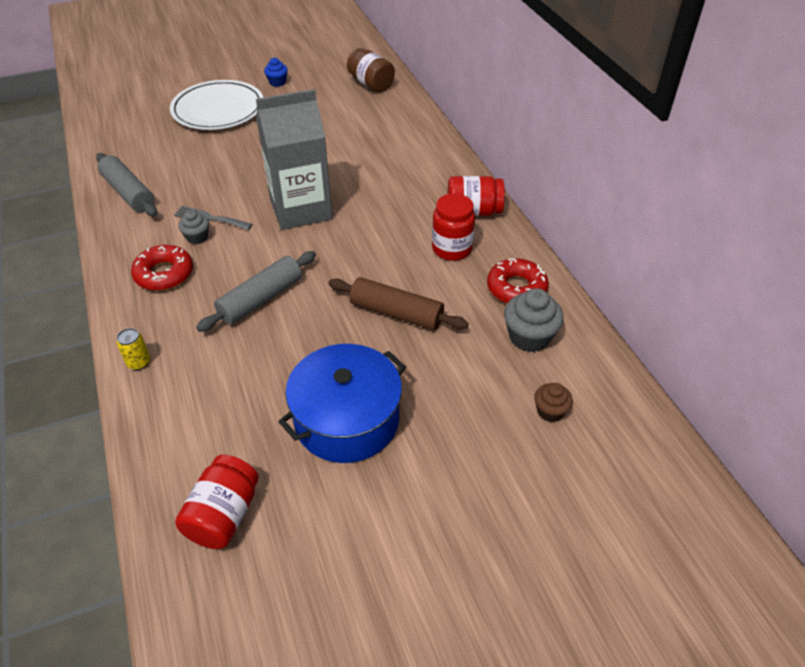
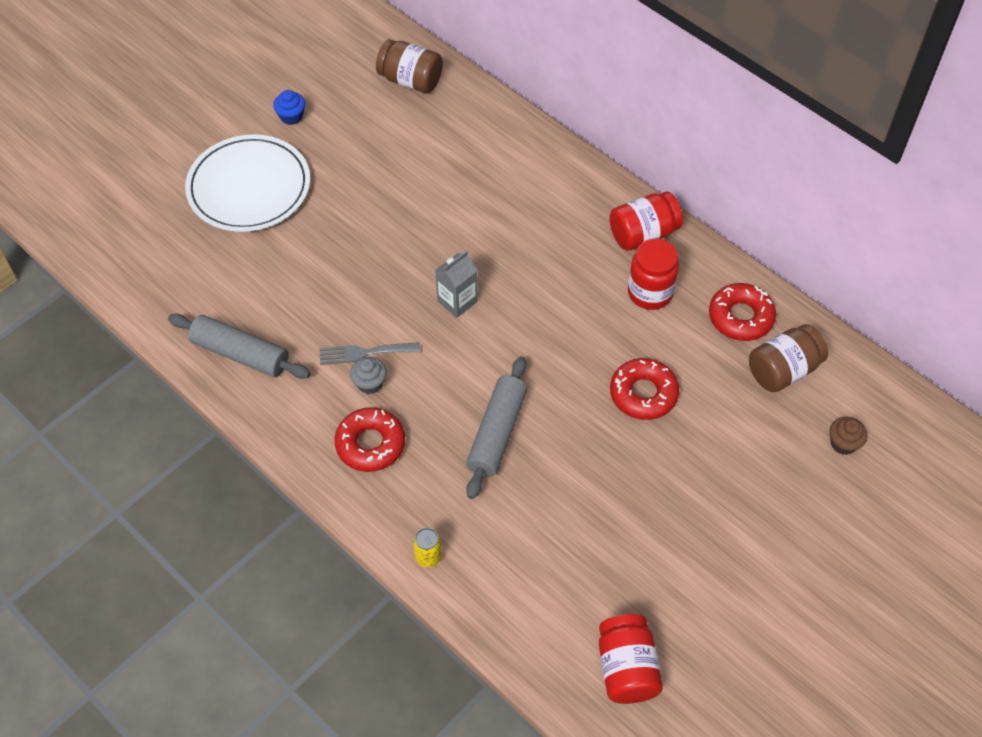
camera: 25 degrees left, 10 degrees up
grey carton [256,89,333,230] -> grey carton [435,251,478,318], size x0.46
blue pot [278,344,406,463] -> none
brown rolling pin [328,277,469,330] -> red donut [610,358,679,420]
grey cupcake [504,288,564,352] -> brown jar [749,324,828,392]

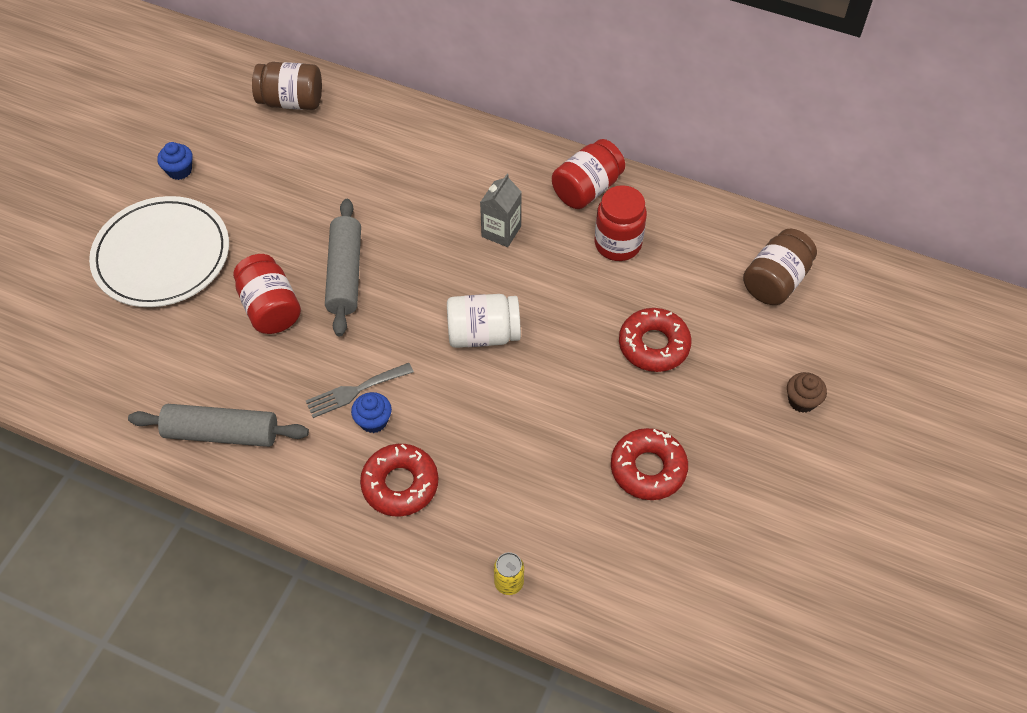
camera: 20 degrees left, 0 degrees up
grey cupcake [350,357,387,394] -> blue cupcake [351,392,392,433]
grey carton [435,251,478,318] -> grey carton moved to [480,174,522,247]
grey rolling pin [466,356,527,499] -> grey rolling pin moved to [325,199,361,336]
red jar [599,614,663,704] -> red jar moved to [233,254,301,334]
red donut [709,283,776,341] -> red donut moved to [611,428,688,500]
brown cupcake [829,417,867,455] -> brown cupcake moved to [787,372,827,413]
none -> white jar [447,294,521,348]

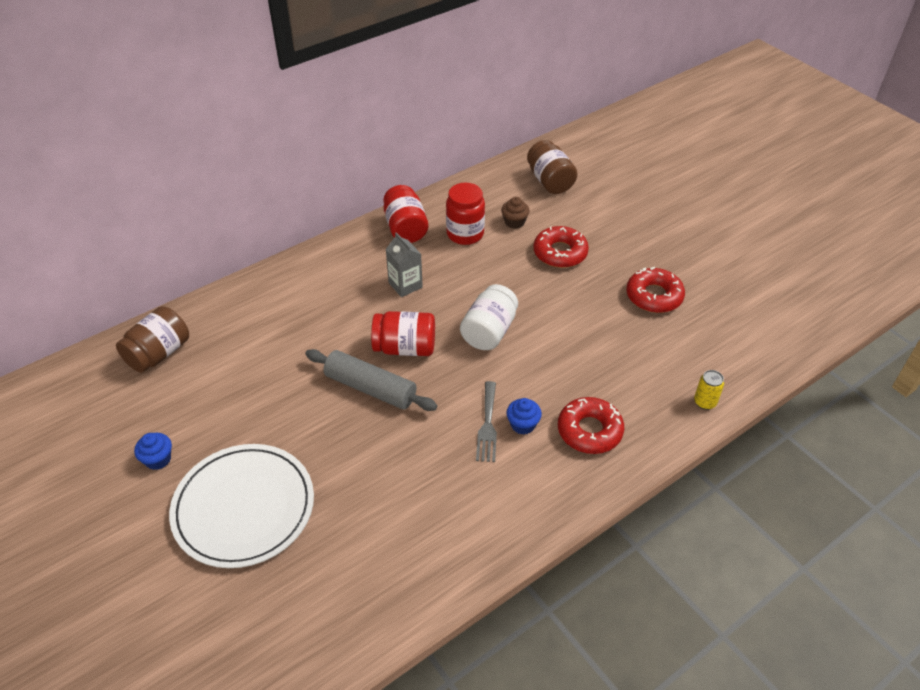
camera: 60 degrees left, 10 degrees down
grey rolling pin [128,404,309,447] -> none
red jar [233,254,301,334] -> red jar moved to [371,311,435,356]
brown cupcake [787,372,827,413] -> brown cupcake moved to [501,197,530,229]

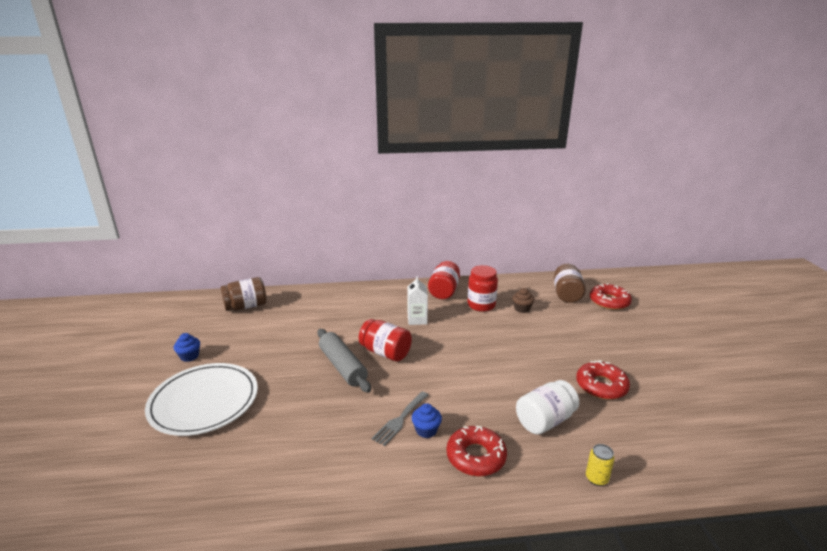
camera: 30 degrees right, 20 degrees down
grey carton [386,232,423,297] -> white carton [407,276,428,325]
white jar [460,284,518,350] -> white jar moved to [516,380,579,435]
red donut [533,226,589,268] -> red donut moved to [590,283,632,310]

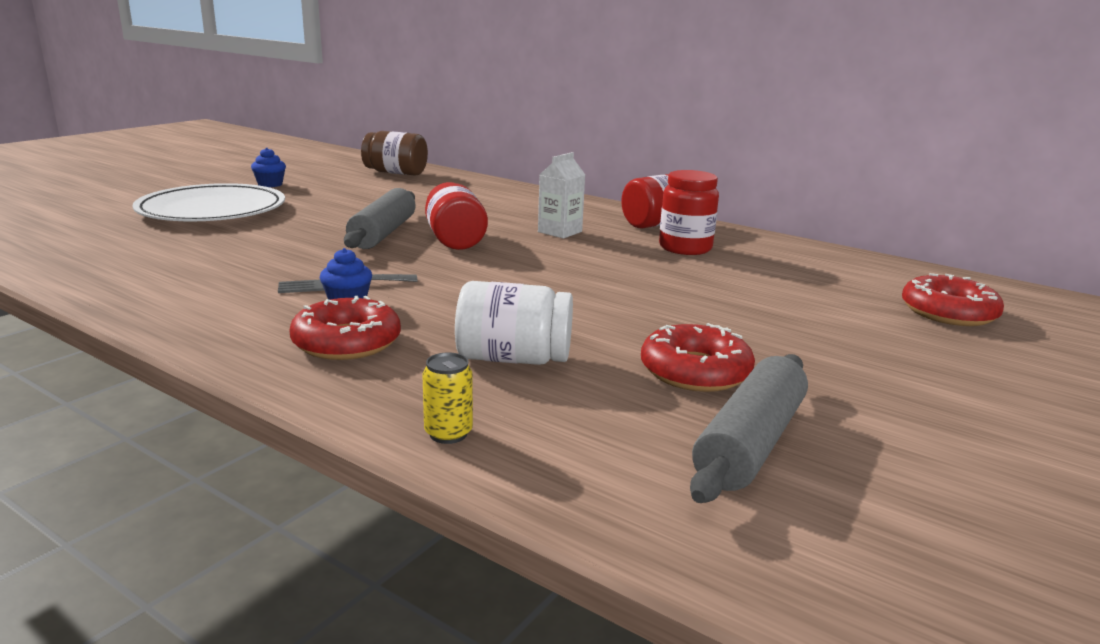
camera: 40 degrees right, 5 degrees down
brown cupcake [512,288,534,313] -> none
brown jar [554,264,586,303] -> none
none -> grey rolling pin [690,354,808,503]

